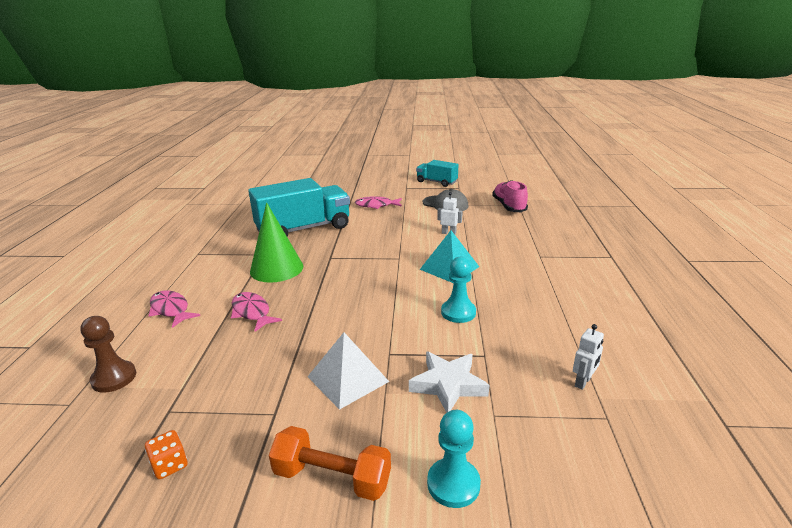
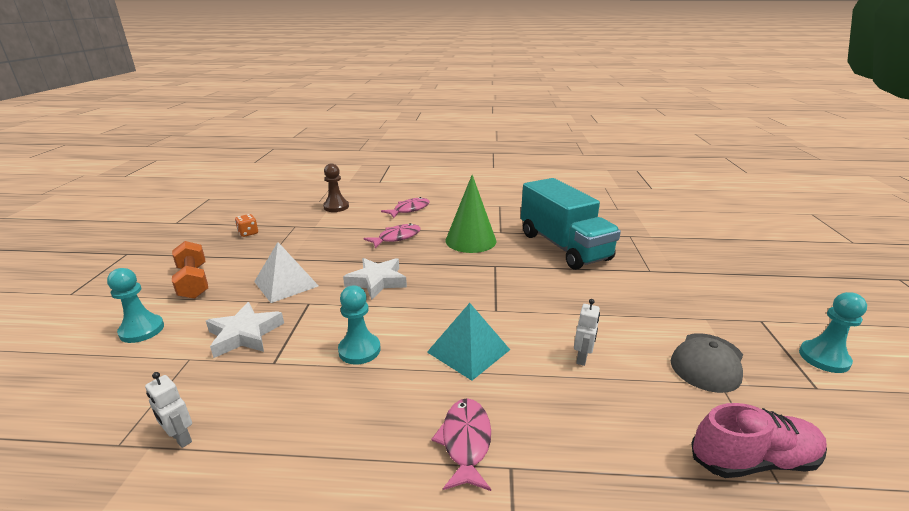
camera: 90 degrees right, 0 degrees up
orange dumbbell [269,426,391,501] -> orange dumbbell turned 45 degrees counterclockwise [172,241,208,299]
pink fish [355,196,402,209] -> pink fish moved to [431,398,491,491]
turquoise truck [416,160,458,187] -> turquoise pawn [799,292,867,373]
none -> white star [343,258,407,300]

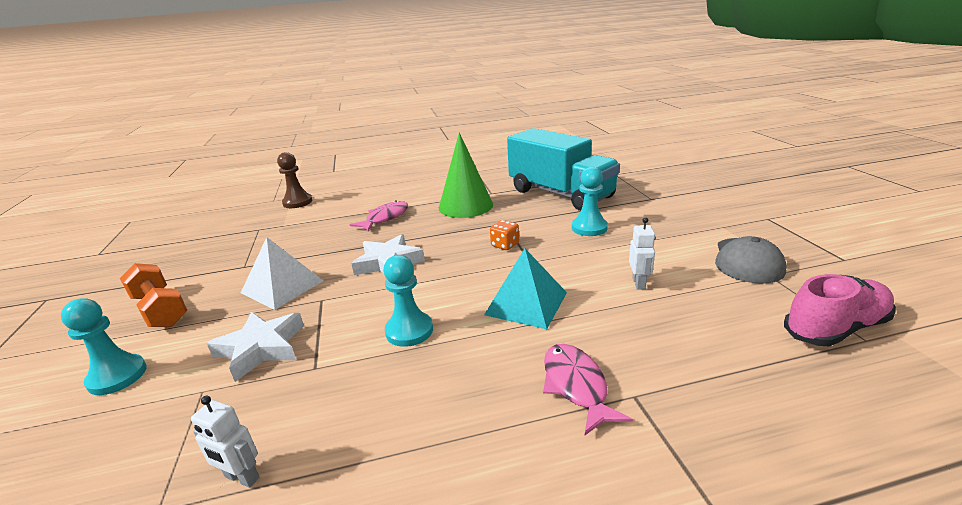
camera: 15 degrees left, 0 degrees up
orange dice [235,214,258,237] -> orange dice moved to [490,220,519,250]
pink fish [381,197,429,218] -> none
turquoise pawn [799,292,867,373] -> turquoise pawn moved to [572,167,608,236]

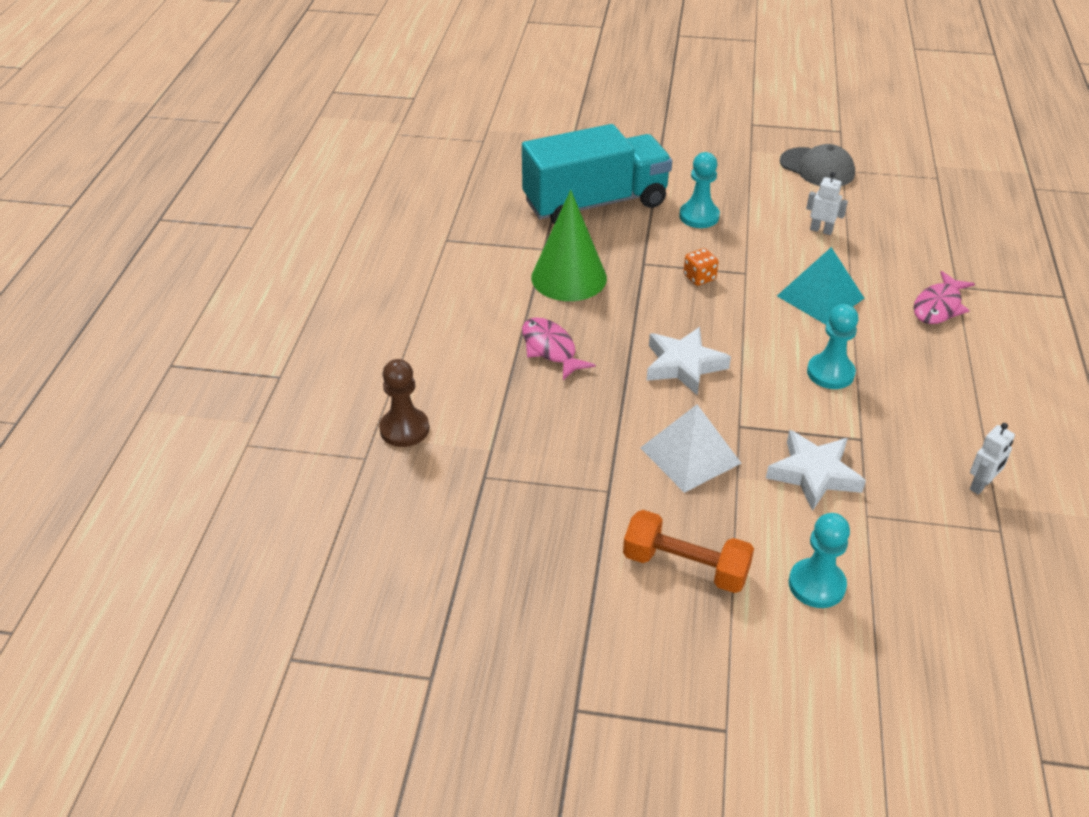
camera: 70 degrees left, 15 degrees up
orange dumbbell [120,263,188,327] -> orange dumbbell turned 45 degrees clockwise [623,510,754,593]
pink fish [543,344,633,435] -> pink fish turned 60 degrees counterclockwise [913,271,975,324]
pink shoe [784,274,896,346] -> none

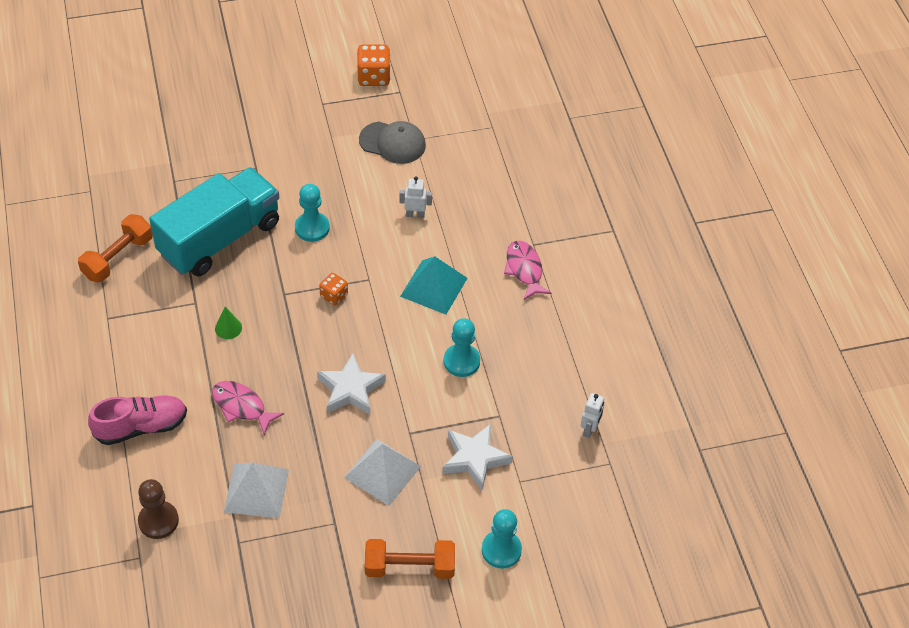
camera: 25 degrees left, 10 degrees up
green cone [531,190,607,301] -> green cone [215,307,242,339], size x0.42
pink fish [913,271,975,324] -> pink fish turned 150 degrees clockwise [504,241,552,300]
none -> orange dumbbell [78,214,153,282]
none -> pink shoe [88,396,187,445]
none -> white pyramid [224,462,289,518]
none -> orange dice [357,44,391,86]

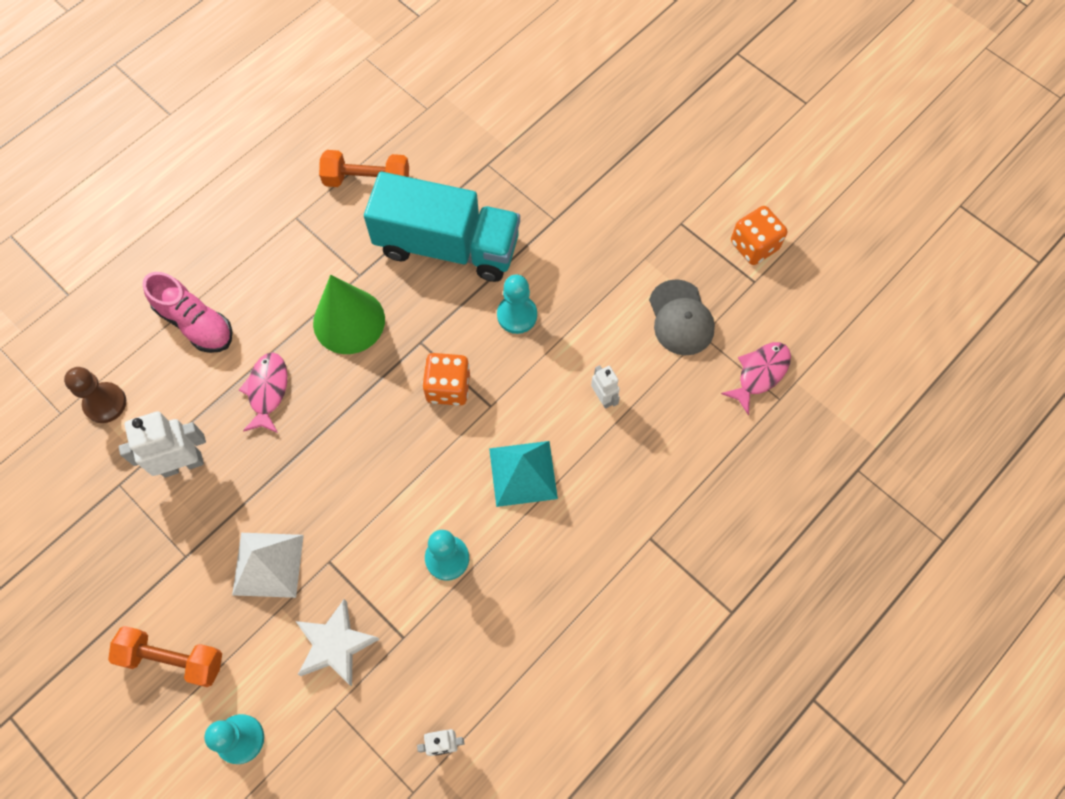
camera: 60 degrees right, 15 degrees up
green cone [215,307,242,339] -> green cone [313,275,385,354], size x2.40
white pyramid [224,462,289,518] -> white robot [119,411,206,477]
white star [317,353,386,415] -> none
orange dice [319,273,348,305] -> orange dice [422,353,470,406], size x1.62
orange dumbbell [365,539,455,579] -> orange dumbbell turned 45 degrees counterclockwise [108,626,222,687]
pink fish [504,241,552,300] -> pink fish moved to [721,342,791,415]

